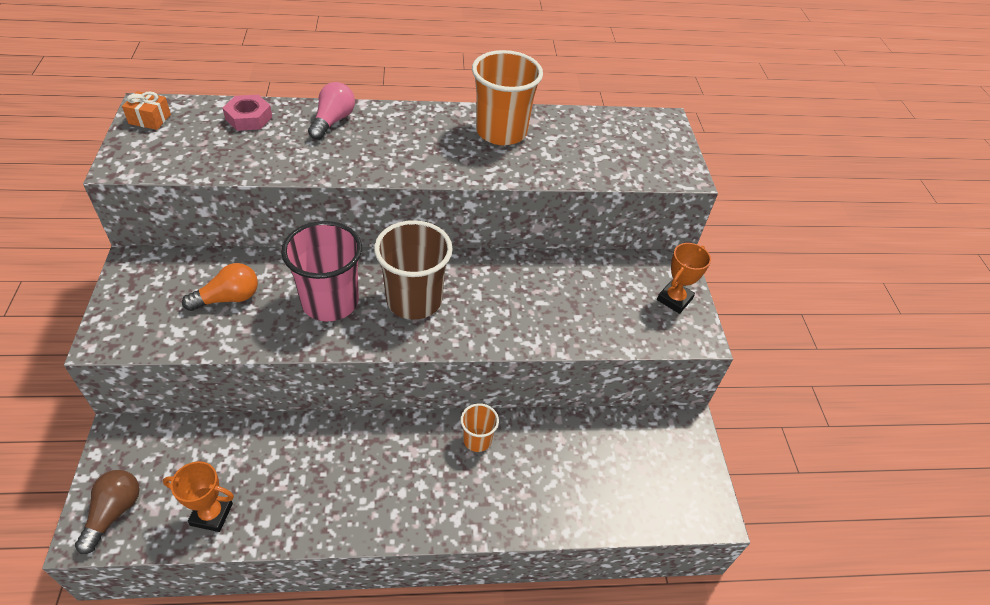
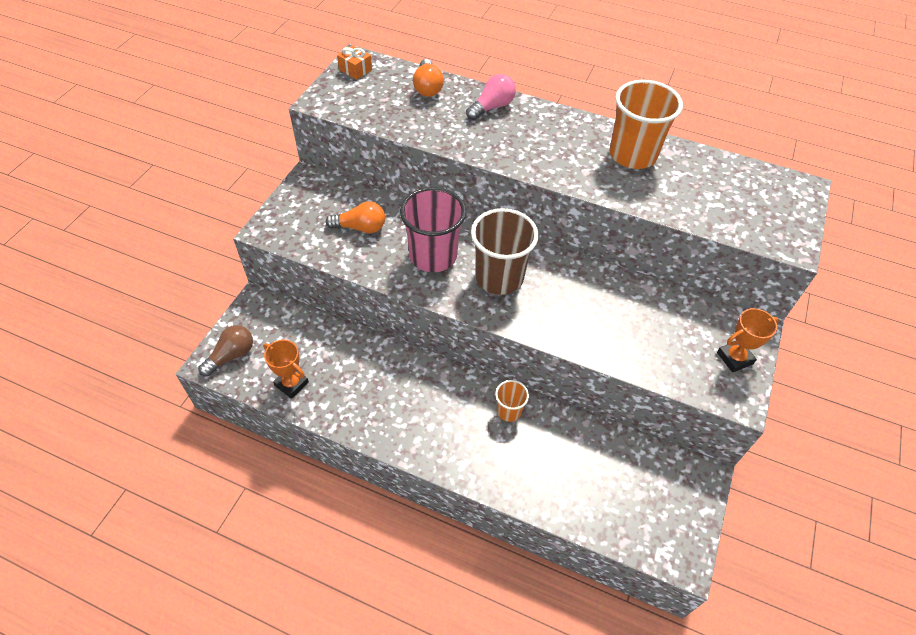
camera: 30 degrees right, 5 degrees up
pink nut [223,95,272,131] -> orange light bulb [413,59,444,97]

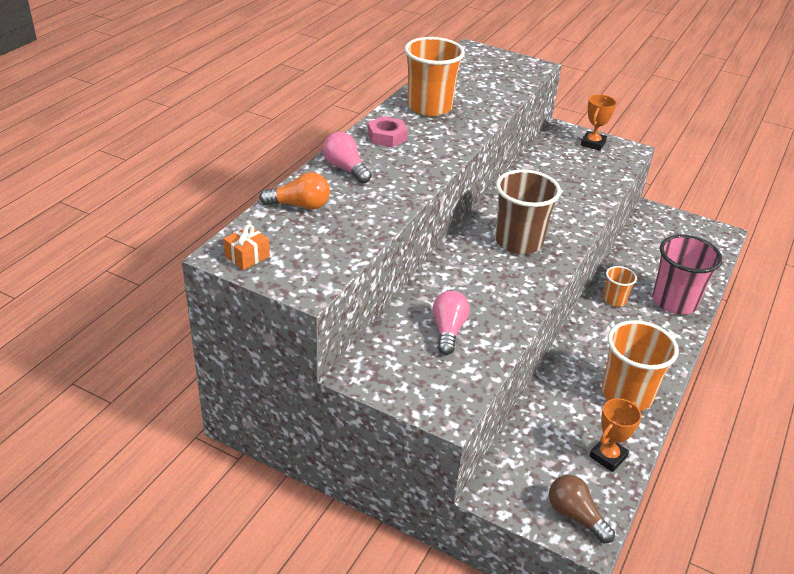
camera: 85 degrees left, 15 degrees down
orange light bulb [326,201,385,234] -> pink light bulb [432,291,470,355]
pink cup [400,187,466,272] -> pink cup moved to [652,235,722,314]
orange trophy [717,308,779,373] -> orange trophy turned 45 degrees clockwise [581,94,616,151]
none -> pink nut [367,116,408,147]
none -> orange cup [602,320,679,411]

